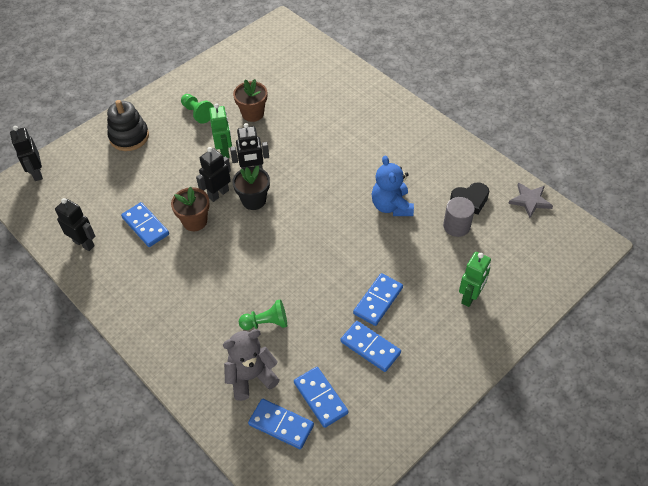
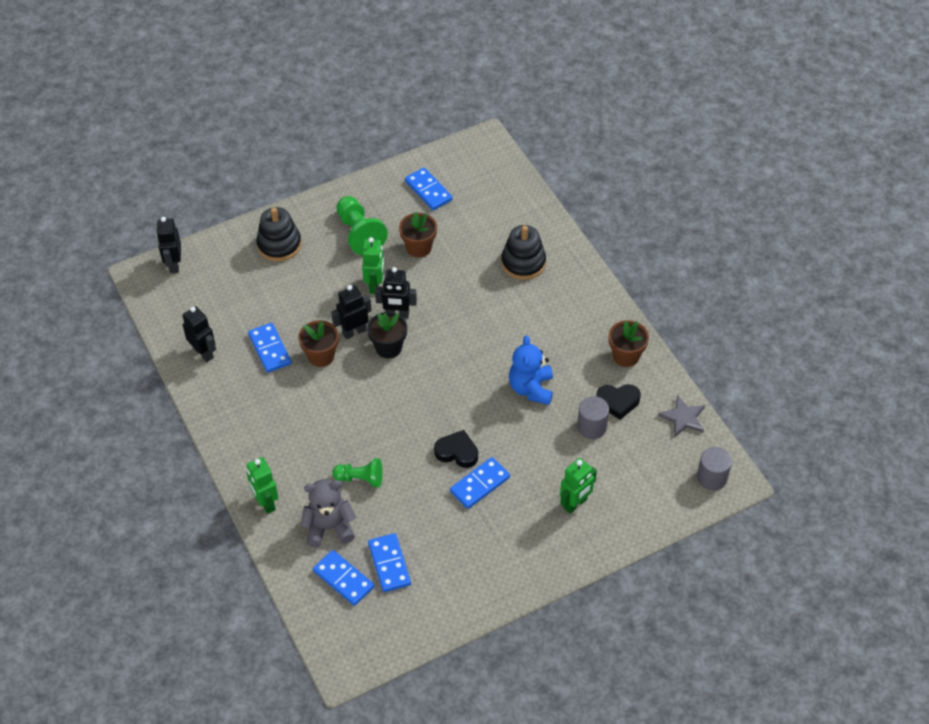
camera: 15 degrees right, 0 degrees up
green pawn [181,94,214,124] -> green pawn [337,196,388,255], size x1.54
blue domino [340,321,401,372] -> blue domino moved to [405,168,453,210]
none -> green robot [247,457,278,514]
none -> black heart [434,430,478,468]
none -> black stacking toy [501,225,546,280]
none -> brown flower pot [609,320,649,367]
none -> grey cylinder [697,447,732,490]

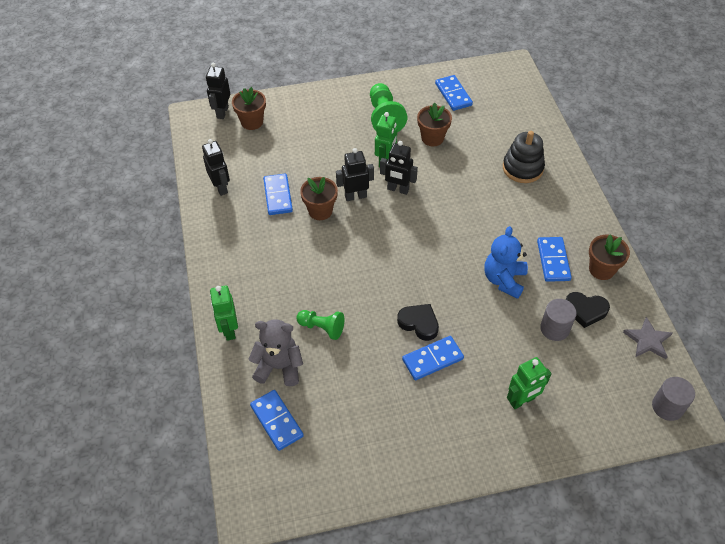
camera: 15 degrees right, 0 degrees up
black stacking toy [256,207,301,261] -> none
black flower pot [367,312,407,359] -> none
blue domino [368,533,411,592] -> blue domino moved to [537,237,572,282]
none -> brown flower pot [232,87,266,130]

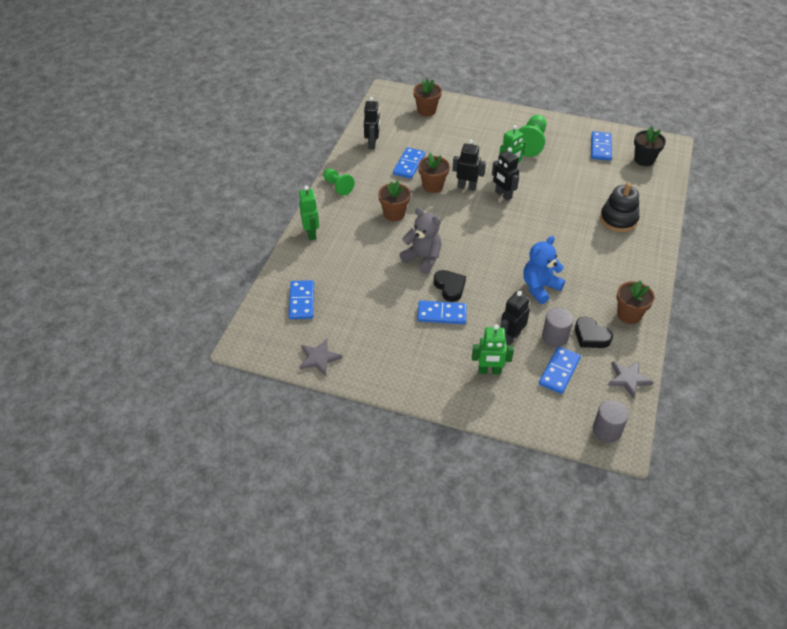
camera: 30 degrees right, 5 degrees down
black robot [206,63,230,119] -> black robot moved to [500,291,530,346]
green robot [210,285,238,341] -> green robot turned 150 degrees clockwise [299,186,319,240]
grey teddy bear [248,319,303,386] -> grey teddy bear moved to [399,208,441,274]
green pawn [296,310,344,340] -> green pawn moved to [323,168,355,196]
brown flower pot [417,103,452,147] -> brown flower pot moved to [378,181,411,221]
blue domino [537,237,572,282] -> blue domino moved to [539,346,581,394]
none -> grey star [299,339,342,376]
none -> black flower pot [634,127,666,166]

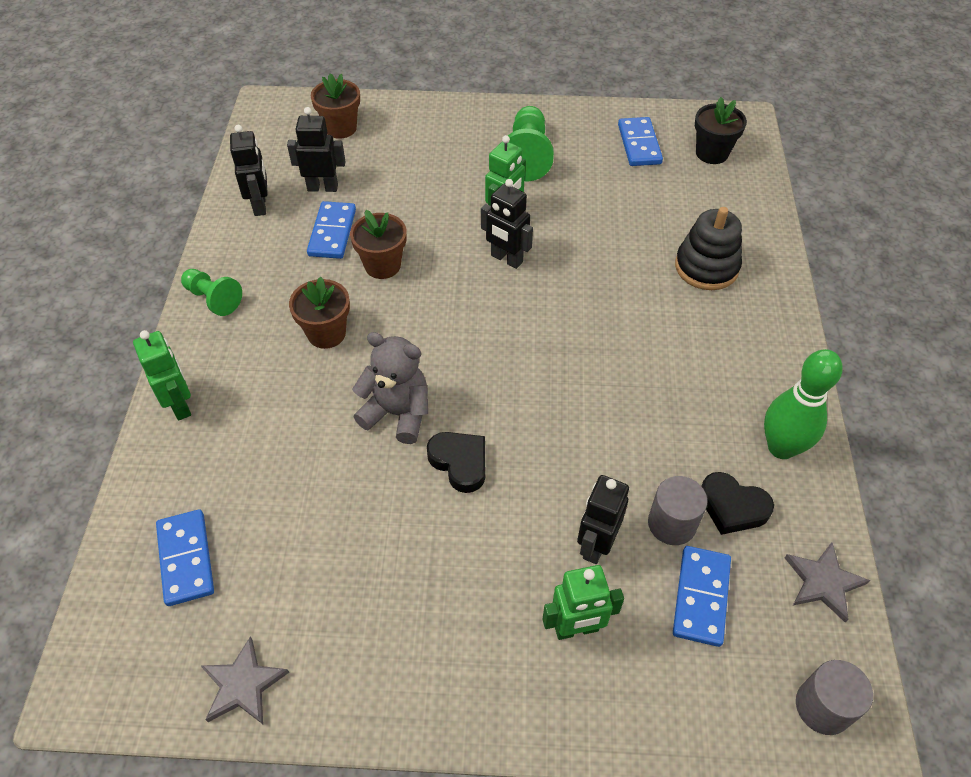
camera: 15 degrees left, 5 degrees up
blue domino [417,301,467,324] -> none
black robot [452,139,486,191] -> black robot moved to [287,107,346,192]
blue teddy bear [523,236,565,304] -> none
brown flower pot [617,280,655,324] -> green bowling pin [764,349,843,459]

